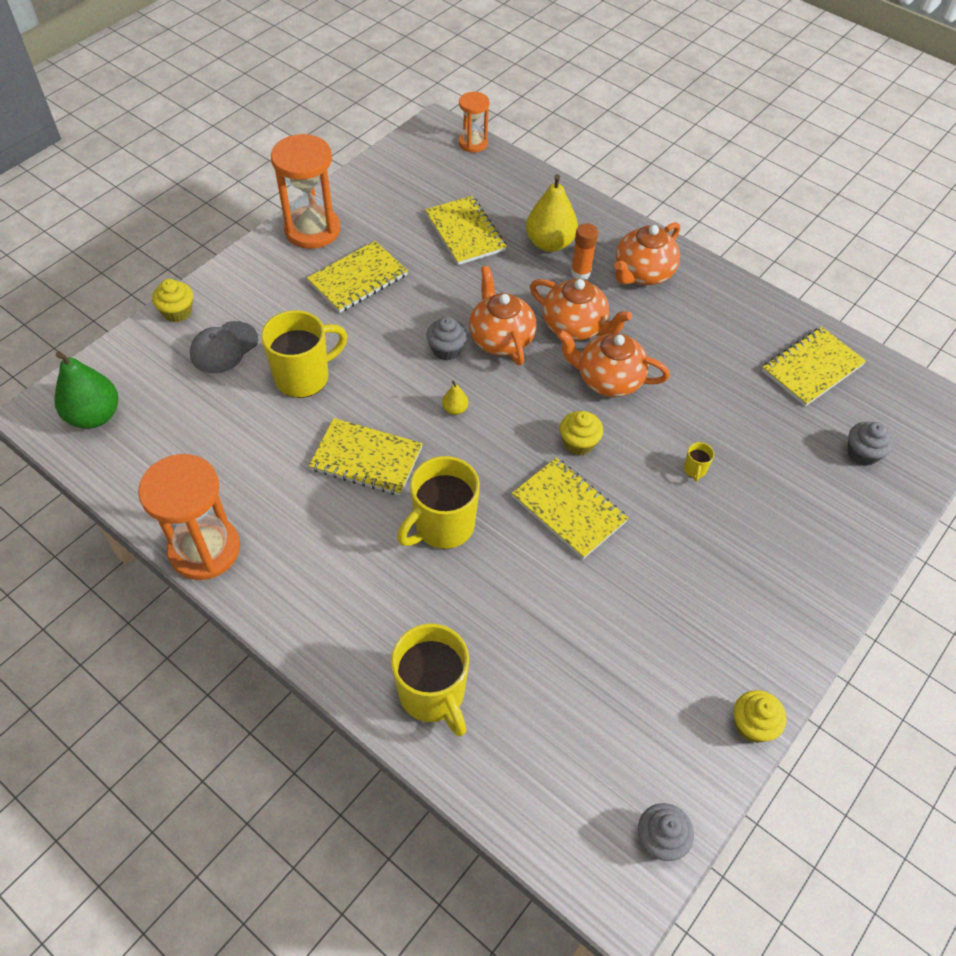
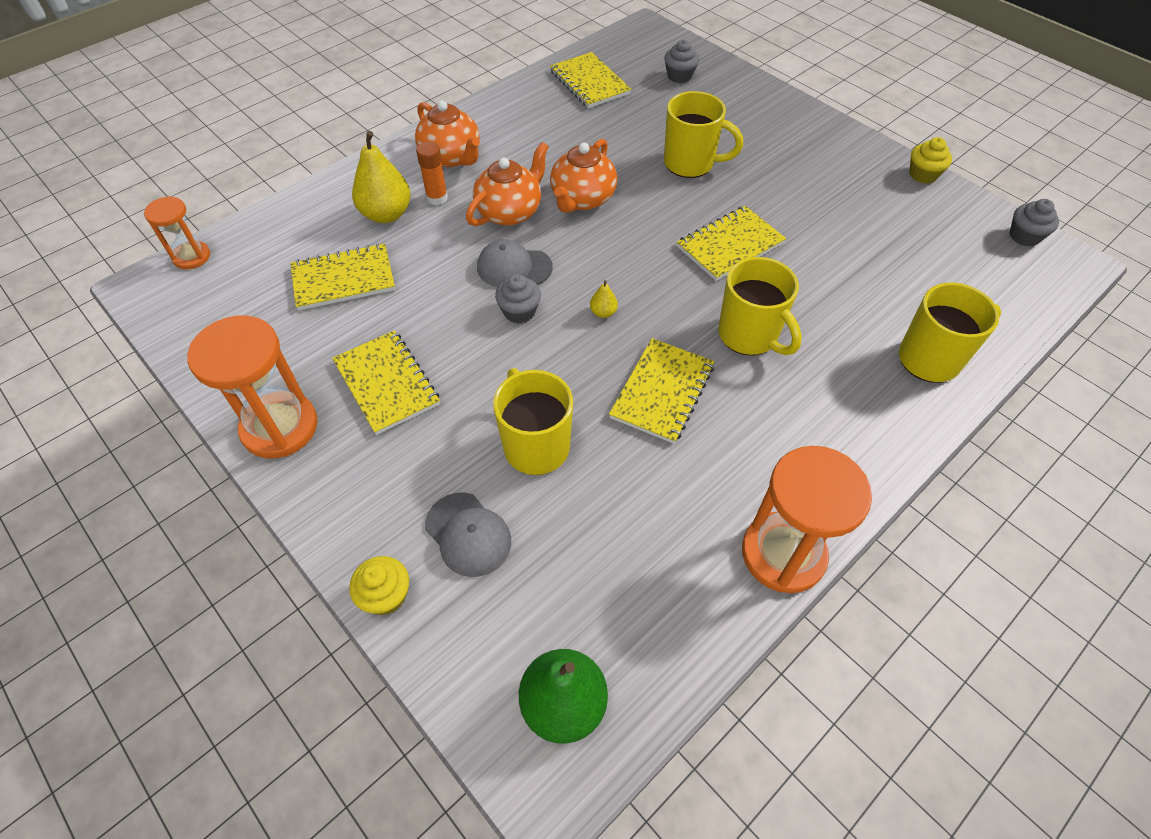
camera: 80 degrees left, 0 degrees up
orange teapot [469,266,537,365] -> grey cap [477,239,553,287]
yellow cupcake [560,411,603,455] -> none
yellow mug [684,442,714,482] -> yellow mug [664,91,743,178], size x2.44

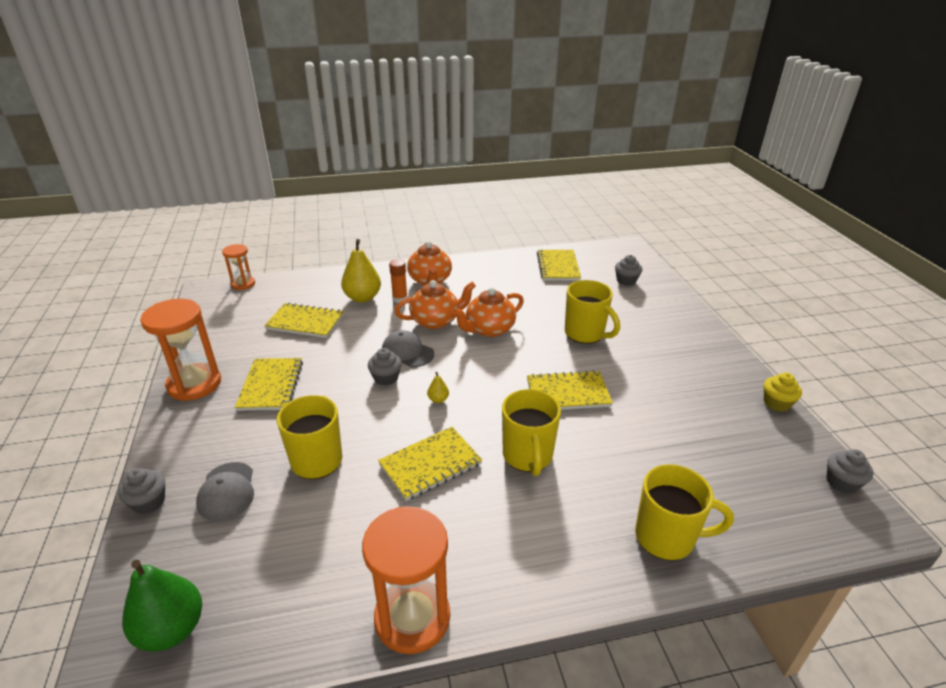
camera: 30 degrees right, 20 degrees down
yellow cupcake [349,556,409,615] -> grey cupcake [118,468,165,514]

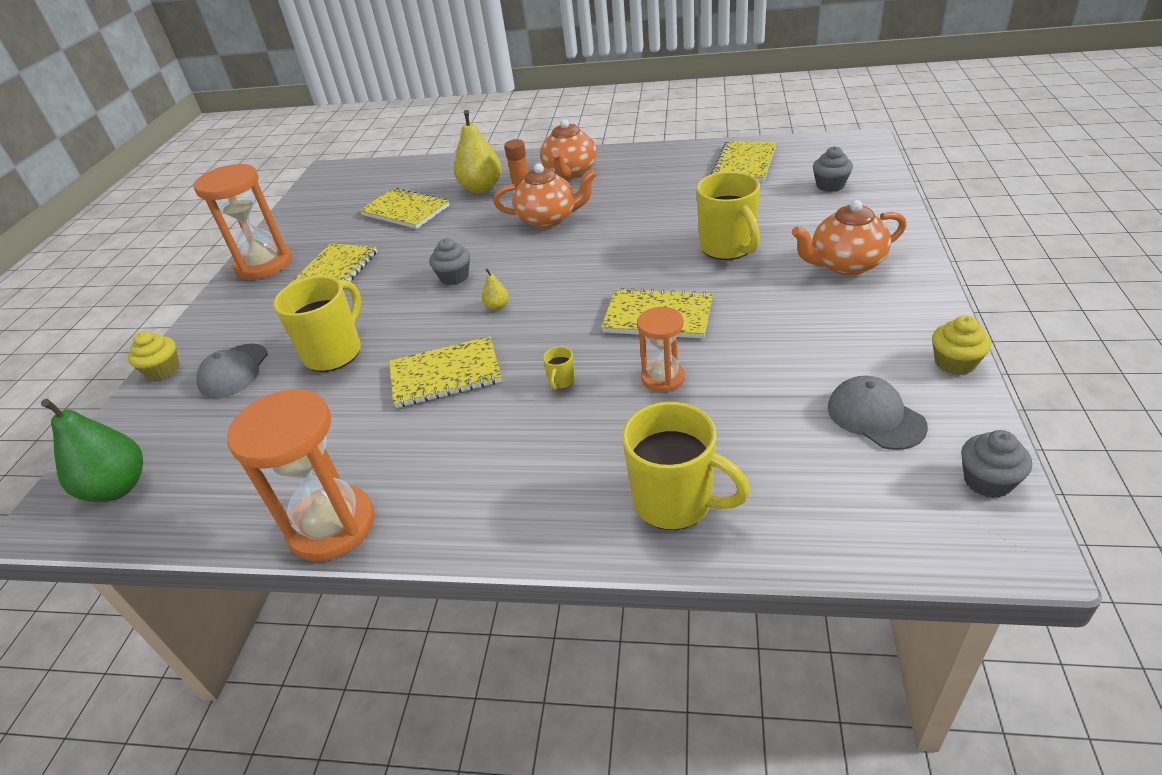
camera: 25 degrees right, 5 degrees up
grey cupcake [118,468,165,514] -> yellow cupcake [128,331,180,381]
orange hourglass [222,244,255,290] -> orange hourglass moved to [637,307,685,392]
grey cap [382,330,434,367] -> grey cap moved to [828,376,928,450]
orange teapot [453,288,524,337] -> orange teapot moved to [792,200,907,275]
yellow mug [502,389,561,476] -> yellow mug [543,347,575,390], size x0.41

